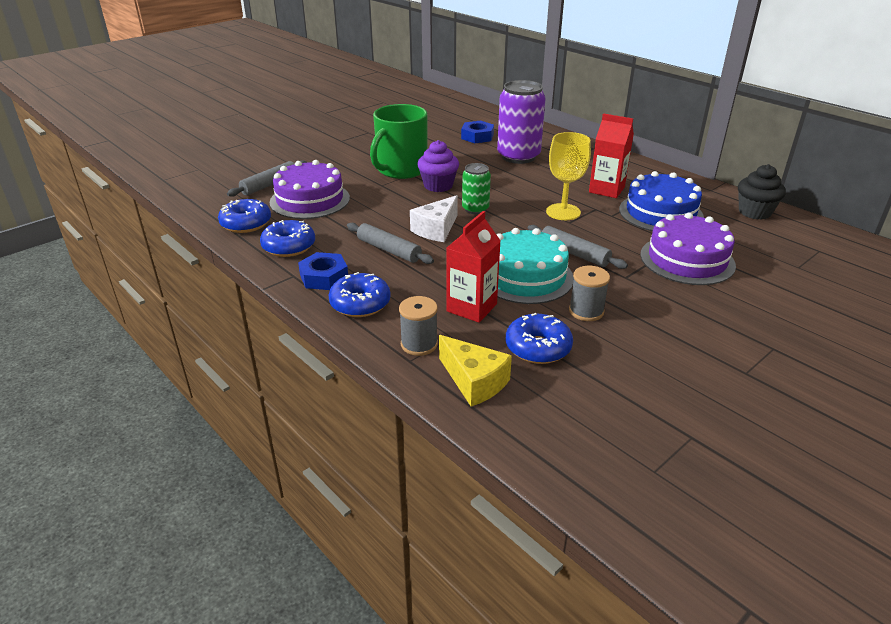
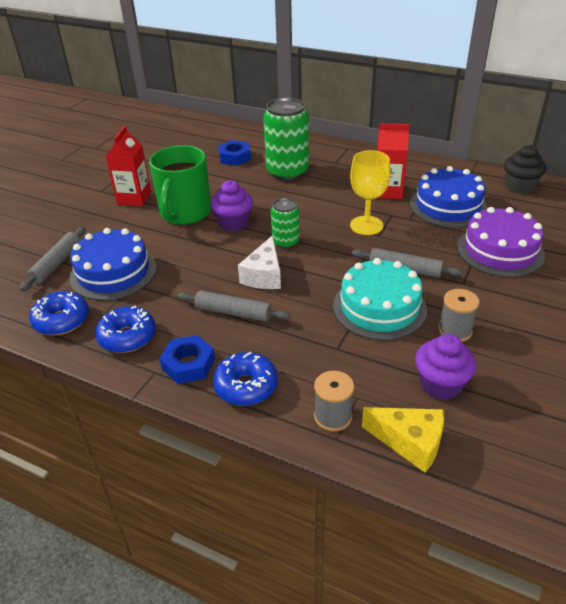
camera: 20 degrees left, 5 degrees up
purple cake [269,160,350,219] -> blue cake [70,228,156,300]
red carton [446,211,501,323] -> red carton moved to [105,126,151,206]
purple can [497,80,546,164] -> green can [263,98,309,181]
blue donut [506,313,573,364] -> purple cupcake [415,334,476,400]

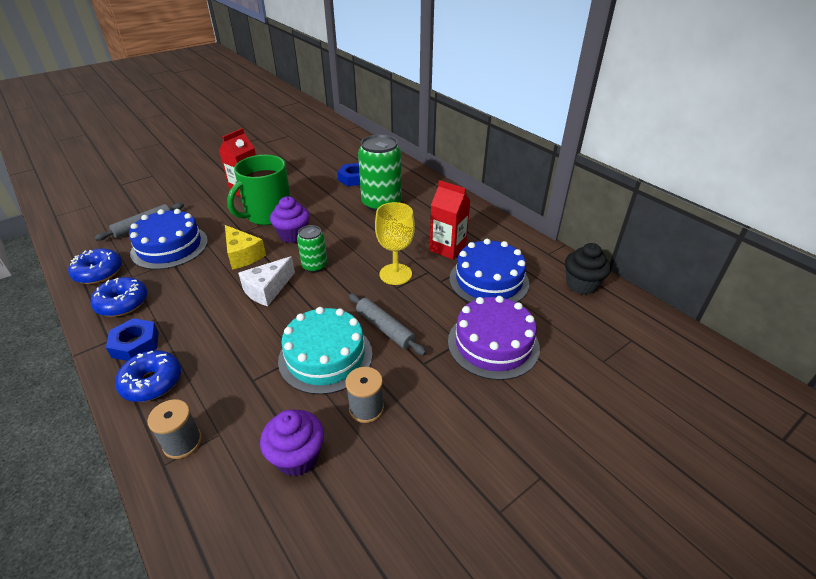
camera: 25 degrees right, 0 degrees up
grey rolling pin [178,290,291,322] -> none
yellow cheese [362,407,444,473] -> yellow cheese moved to [225,225,266,270]

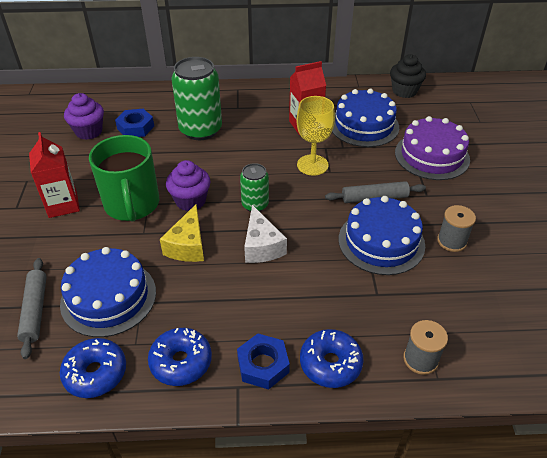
camera: 55 degrees left, 5 degrees up
yellow cheese [225,225,266,270] -> yellow cheese turned 105 degrees clockwise [160,204,204,262]
purple cupcake [260,410,324,476] -> purple cupcake moved to [64,93,104,140]
turquoise cake [278,307,372,395] -> blue cake [339,196,425,275]

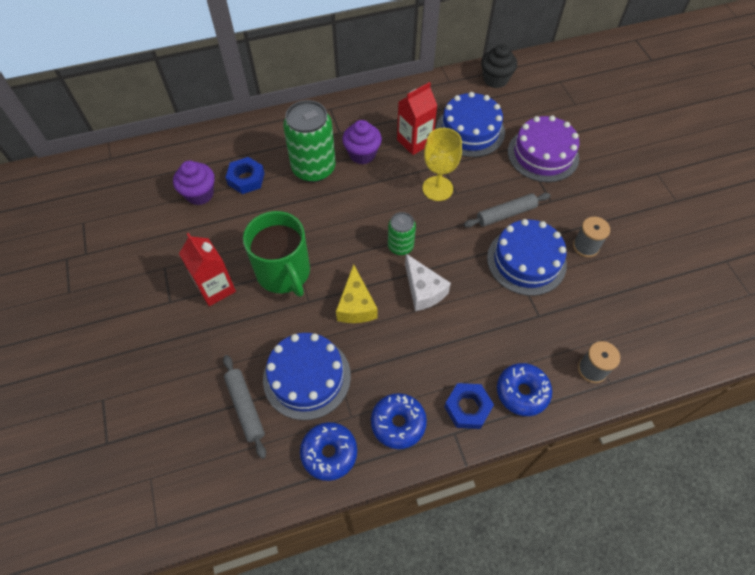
camera: 15 degrees left, 15 degrees up
purple cupcake [166,160,211,211] -> purple cupcake moved to [342,120,382,164]

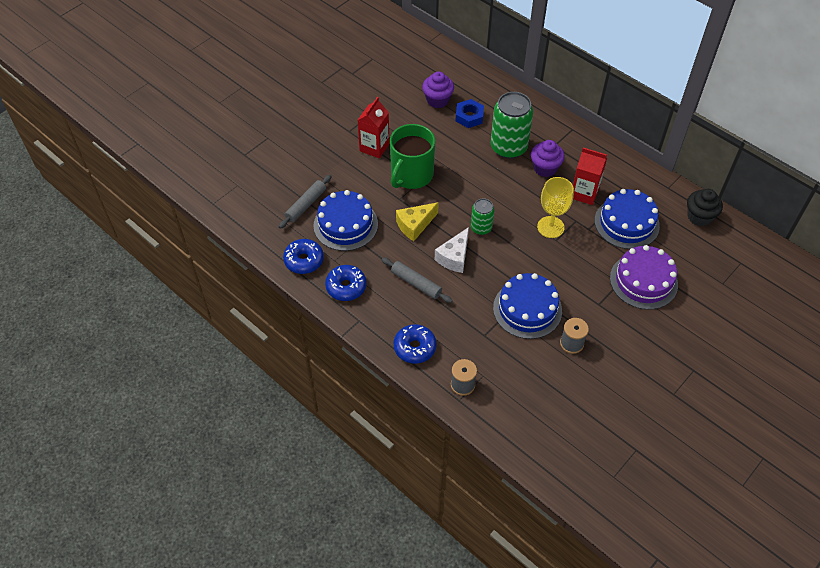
camera: 60 degrees right, 5 degrees down
blue nut [444,383,494,429] -> none
grey rolling pin [464,193,551,228] -> grey rolling pin moved to [381,257,453,303]

